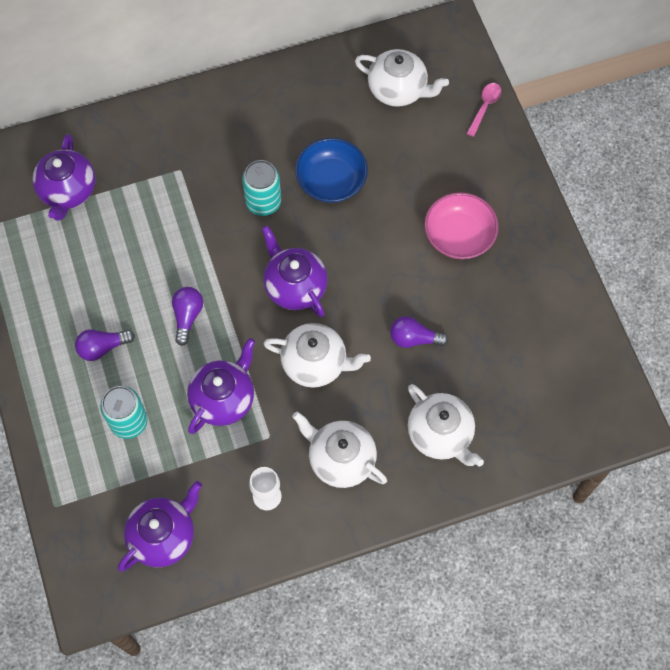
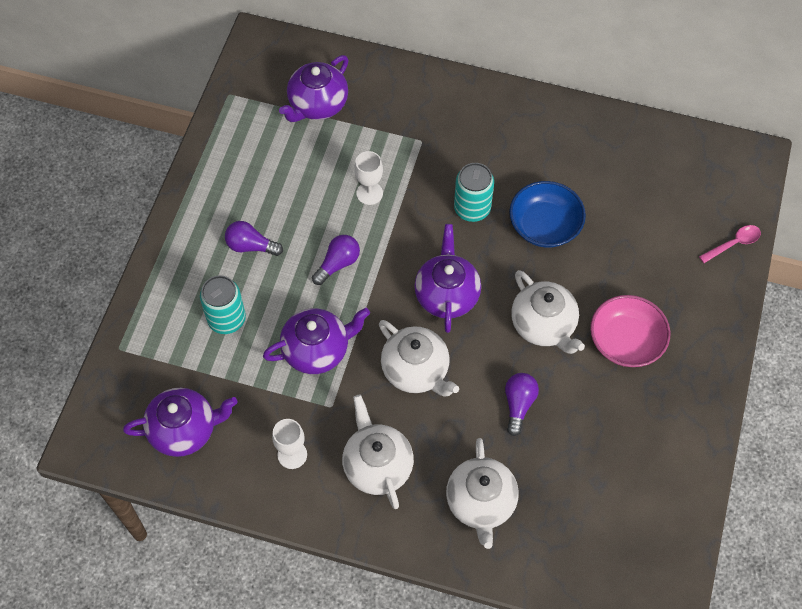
camera: 35 degrees right, 5 degrees down
white teapot [355,49,449,107] -> white teapot moved to [511,270,585,354]
purple light bulb [390,316,449,348] -> purple light bulb turned 60 degrees clockwise [505,373,539,436]
none -> white goblet [354,151,383,205]

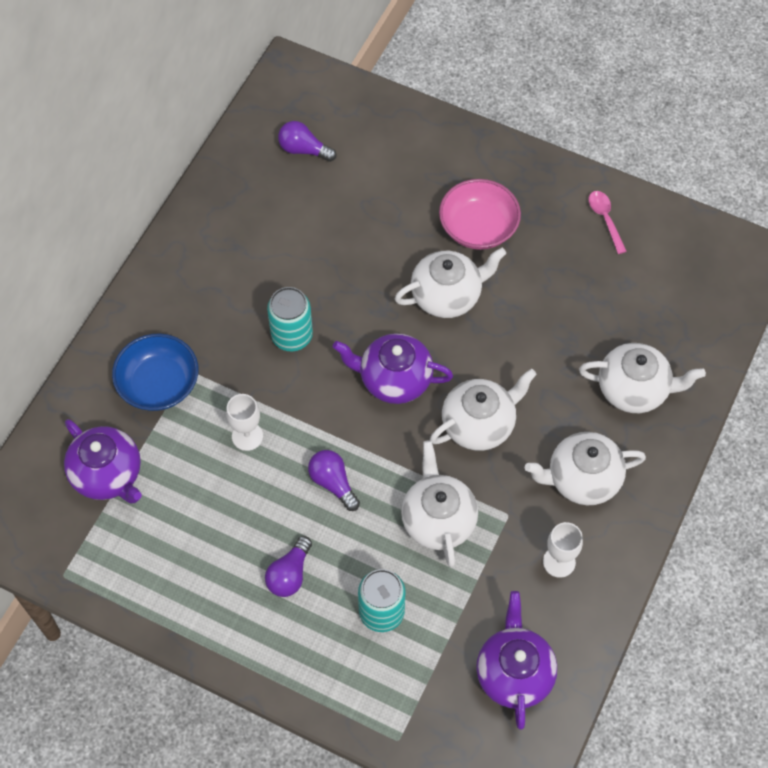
camera: 80 degrees left, 0 degrees up
purple teapot [263,308,370,374] -> white teapot [401,440,478,567]
purple light bulb [505,373,539,436] -> purple light bulb moved to [278,121,336,162]
blue bowl [509,181,586,248] -> blue bowl moved to [112,334,198,411]
pink spoon [699,225,761,263] -> pink spoon moved to [589,191,627,254]

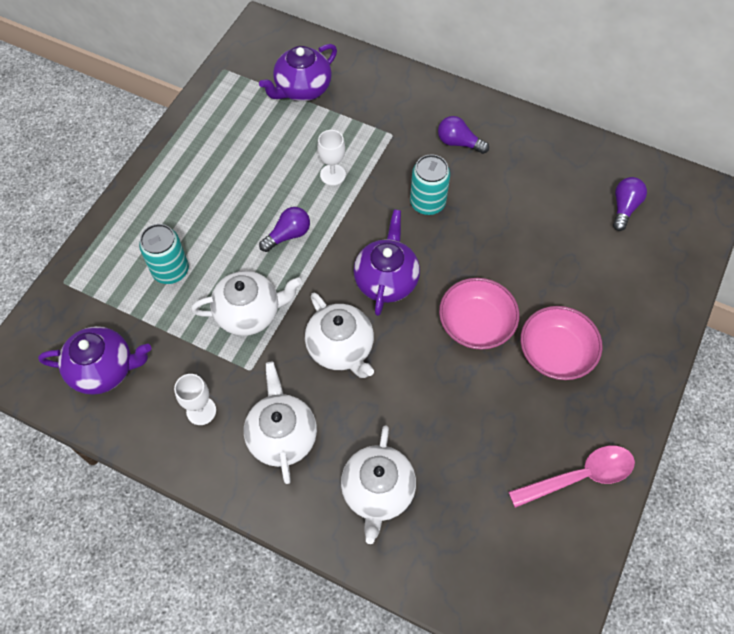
camera: 90 degrees right, 0 degrees up
blue bowl [112,334,198,411] -> none
purple light bulb [265,536,312,597] -> purple light bulb moved to [438,116,489,154]
white teapot [395,248,506,318] -> pink bowl [439,278,519,350]
pink spoon [589,191,627,254] -> pink spoon [508,446,635,508], size x1.66

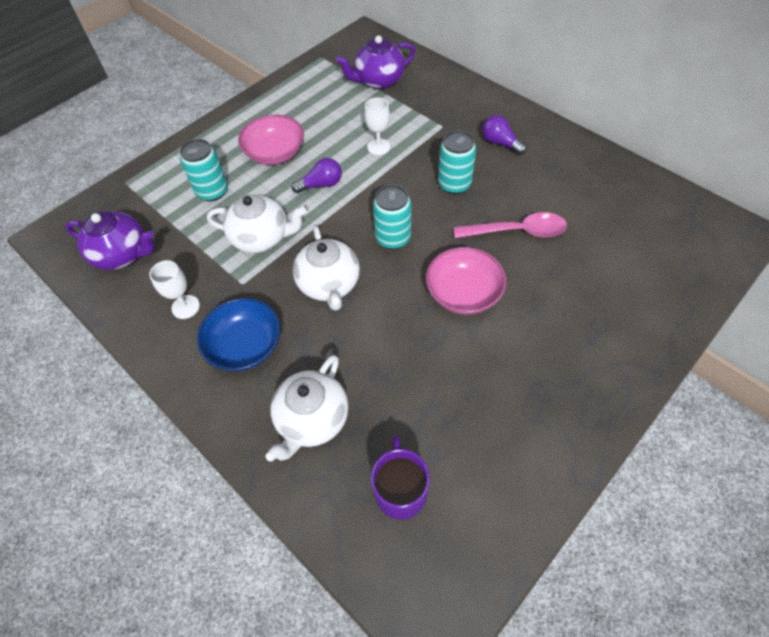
camera: 20 degrees right, 5 degrees down
white teapot [244,362,317,484] -> blue bowl [197,298,281,371]
purple teapot [353,209,420,316] -> turquoise can [373,185,412,249]
pink spoon [508,446,635,508] -> pink spoon moved to [453,212,567,238]
pink bowl [520,306,602,380] -> pink bowl moved to [238,115,304,165]
purple light bulb [613,177,647,231] -> none
none -> purple mug [371,436,430,520]

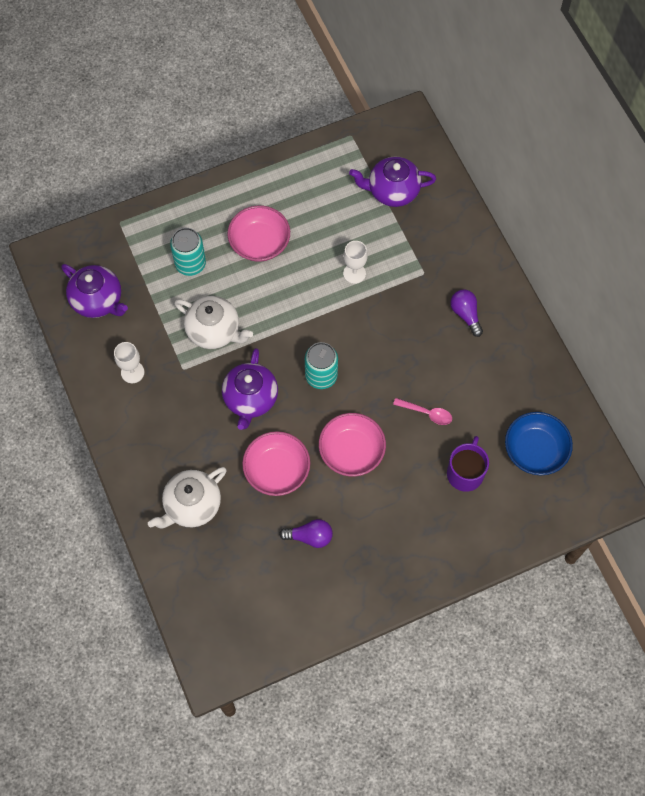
camera: 20 degrees right, 10 degrees up
blue bowl [197,298,281,371] -> blue bowl moved to [505,412,573,476]
purple light bulb [291,158,342,193] -> purple light bulb moved to [279,519,333,548]
white teapot [293,226,360,311] -> purple teapot [222,348,278,430]
purple mug [371,436,430,520] -> purple mug moved to [447,436,489,492]
turquoise can [438,130,476,194] -> none
pink spoon [453,212,567,238] -> pink spoon [393,398,452,425], size x0.60
none -> pink bowl [242,431,310,496]

